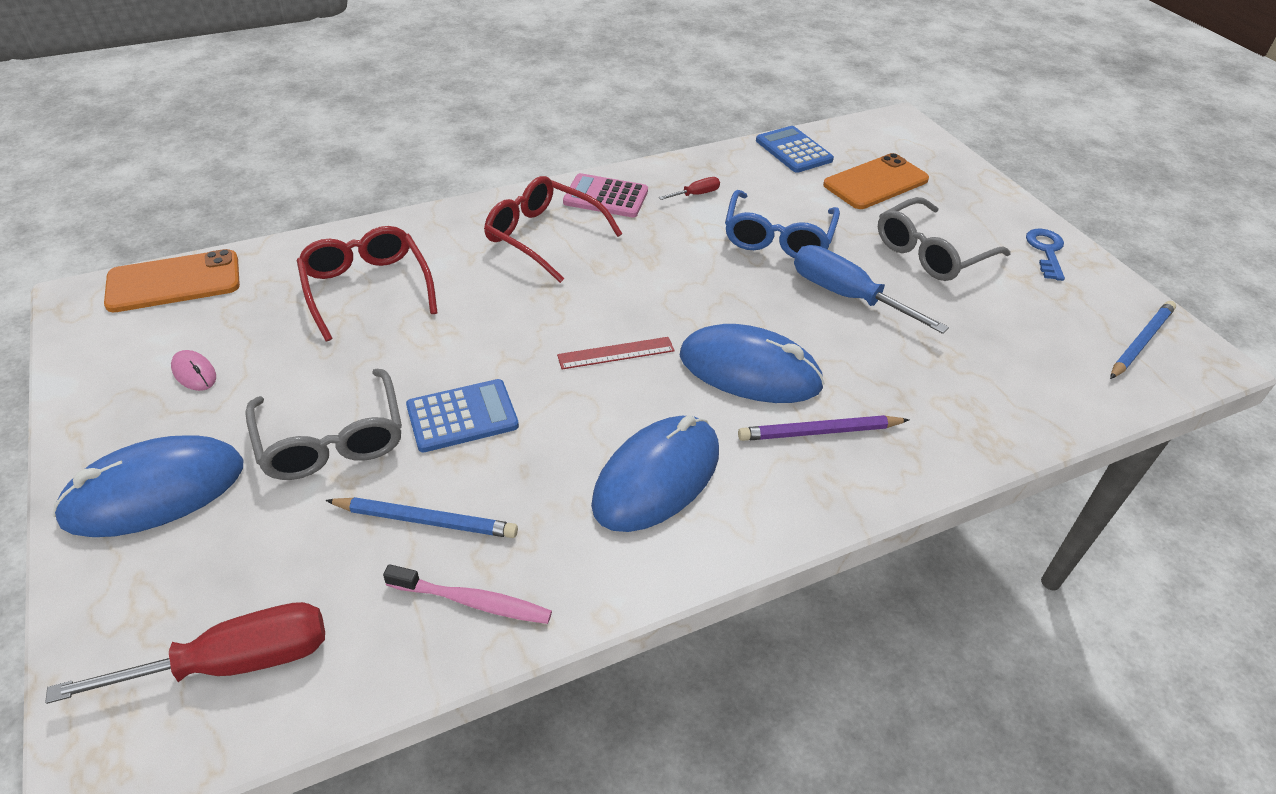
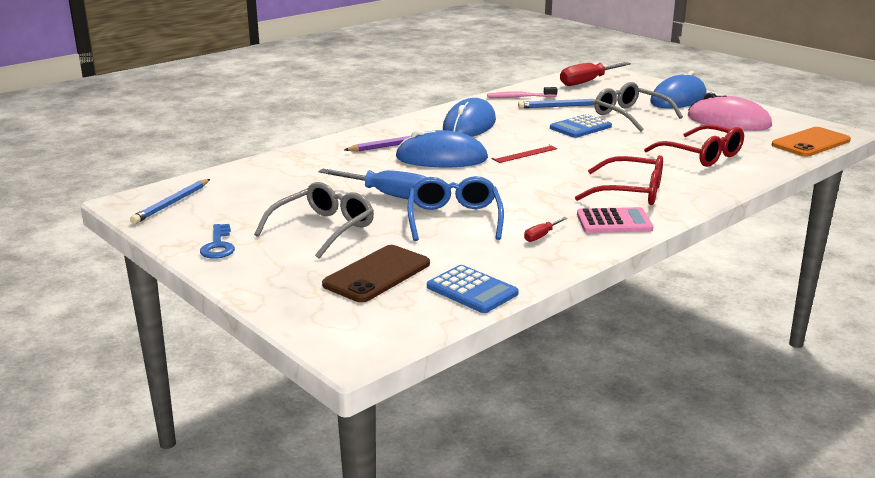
camera: 165 degrees right, 20 degrees down
pink mouse [171,350,216,391] -> pink mouse [688,93,772,131], size x2.42
orange phone [823,153,929,209] -> brown phone [322,245,430,302]

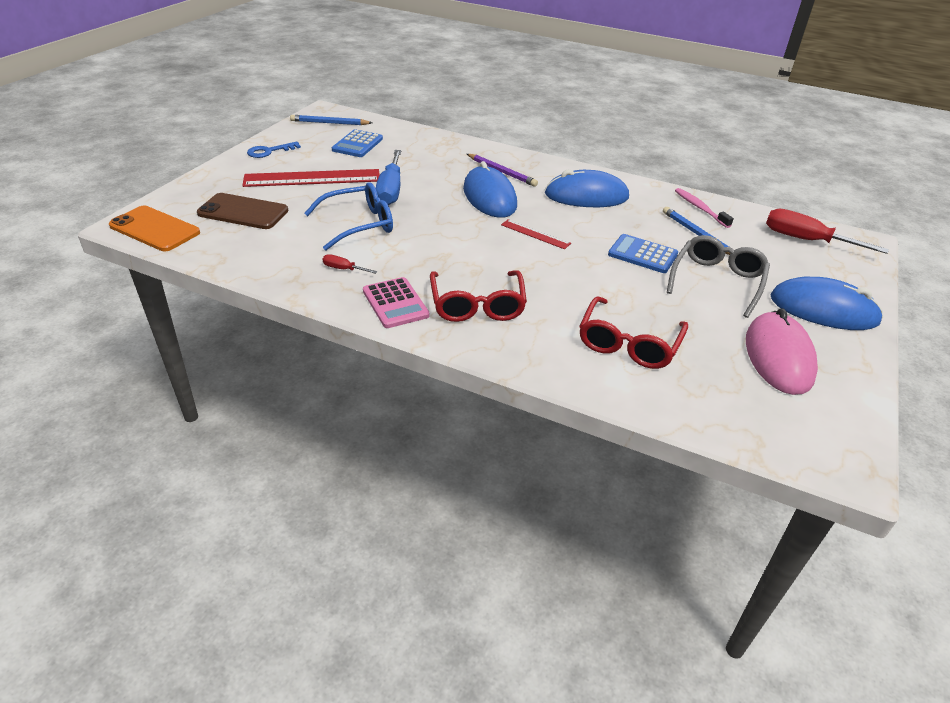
camera: 65 degrees right, 15 degrees up
grey glasses [254,182,374,258] -> red ruler [242,169,380,187]
blue calculator [427,265,519,313] -> blue calculator moved to [332,129,383,157]
orange phone [772,127,851,157] -> orange phone moved to [109,206,200,251]

